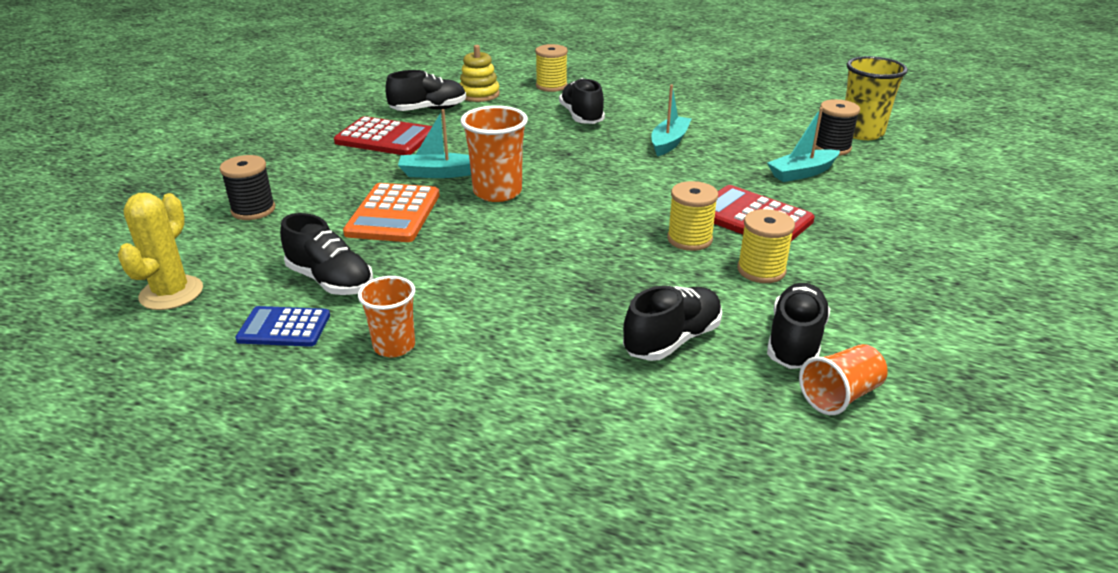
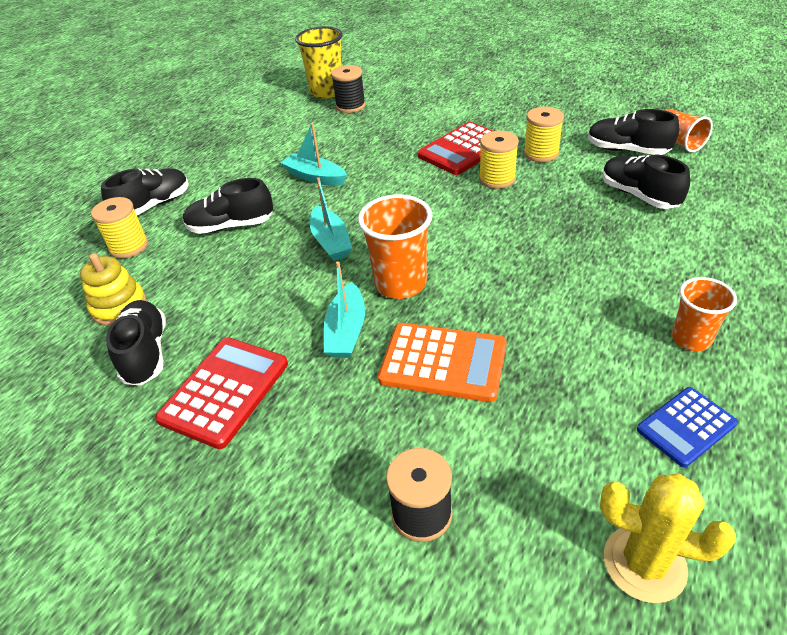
camera: 80 degrees left, 10 degrees up
blue calculator [235,306,330,347] -> blue calculator turned 45 degrees clockwise [637,387,738,468]
black shoe [280,213,373,295] -> black shoe moved to [101,168,189,215]
turquoise boat [767,107,840,182] -> turquoise boat moved to [310,177,352,261]

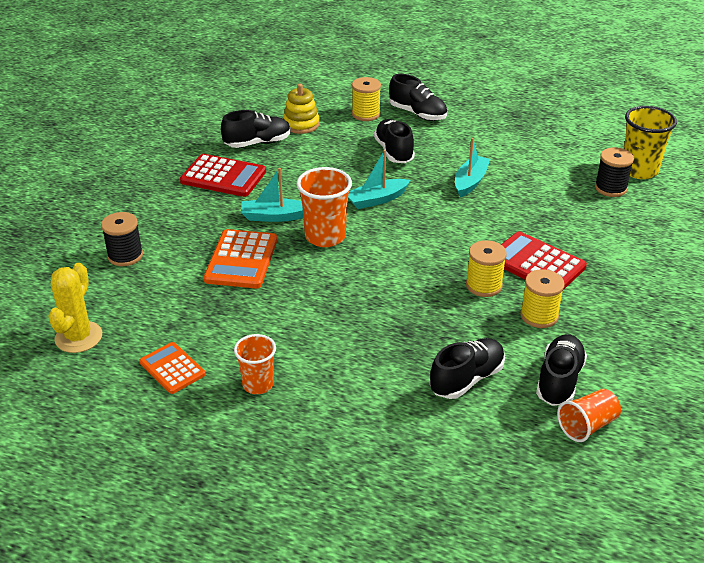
camera: 80 degrees right, 5 degrees down
blue calculator [637,387,738,468] -> orange calculator [139,342,205,394]

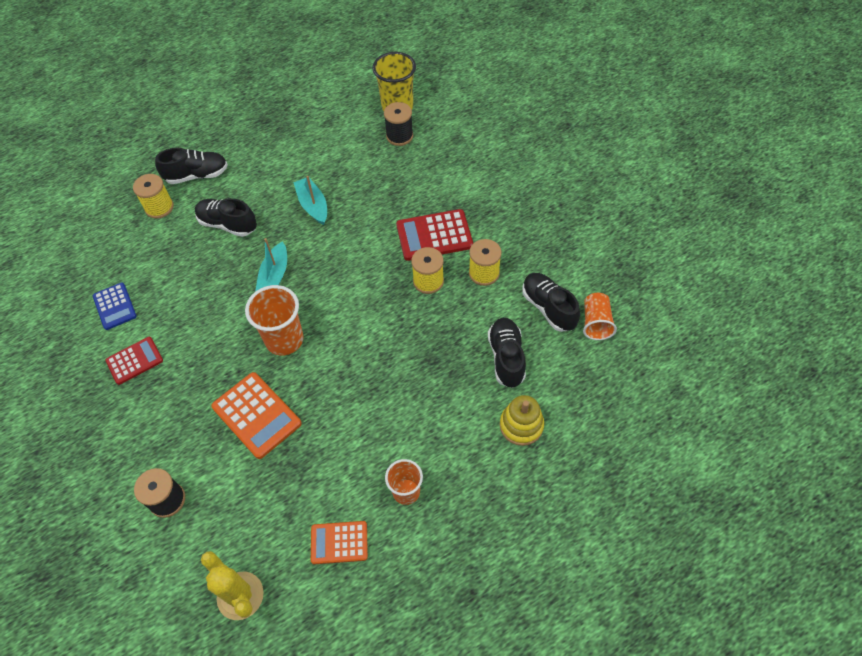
camera: 50 degrees left, 20 degrees up
red calculator [180,154,266,197] -> red calculator [105,337,163,385], size x0.64
black shoe [221,110,291,148] -> blue calculator [93,282,137,330]
turquoise boat [241,168,303,222] -> none
yellow stacking toy [283,84,320,134] -> yellow stacking toy moved to [500,395,544,446]

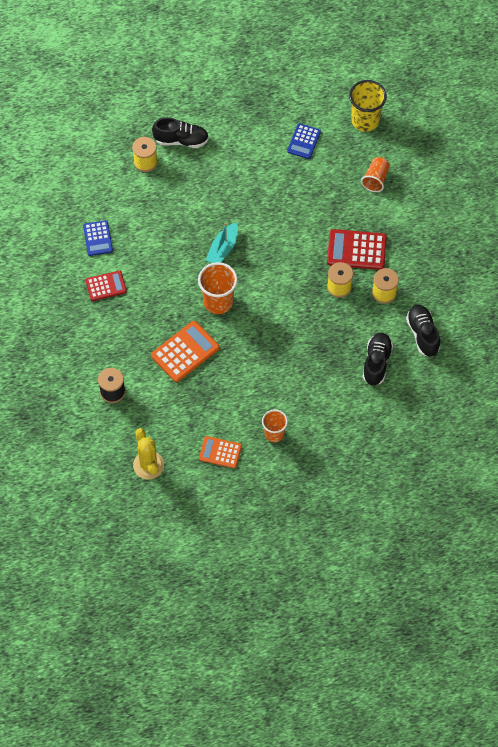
camera: 15 degrees right, 5 degrees up
black shoe [195,198,257,237] -> none
orange calculator [211,372,302,459] -> orange calculator turned 105 degrees counterclockwise [151,321,219,382]
turquoise boat [293,176,327,225] -> none
black spool [384,102,413,146] -> none
yellow stacking toy [500,395,544,446] -> none
orange cup [583,293,617,340] -> orange cup moved to [361,157,390,192]
none -> blue calculator [287,123,321,159]

